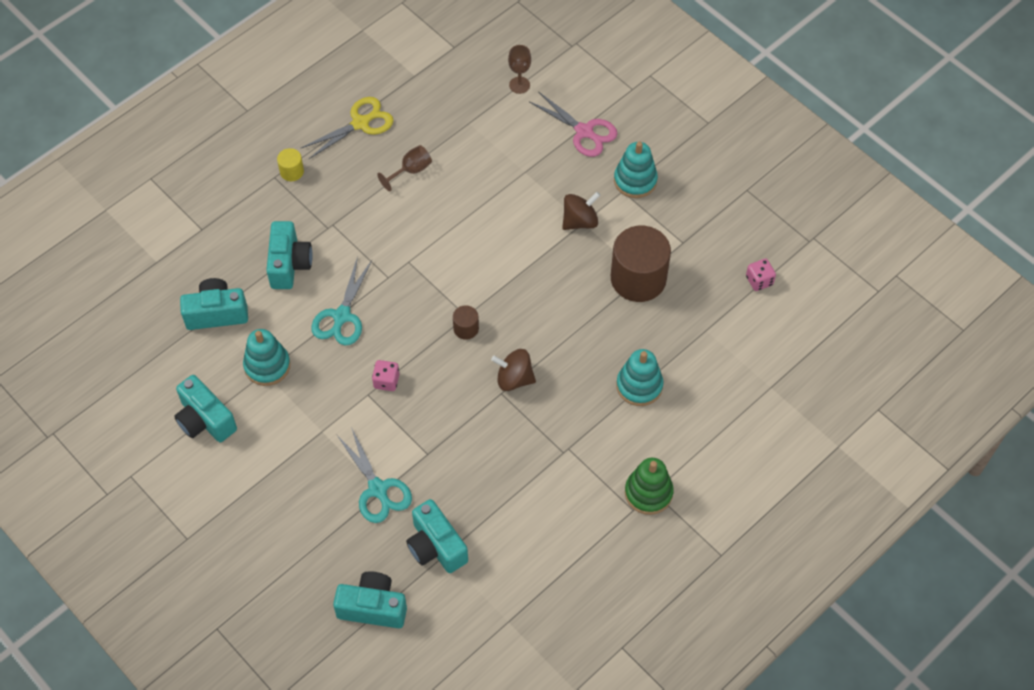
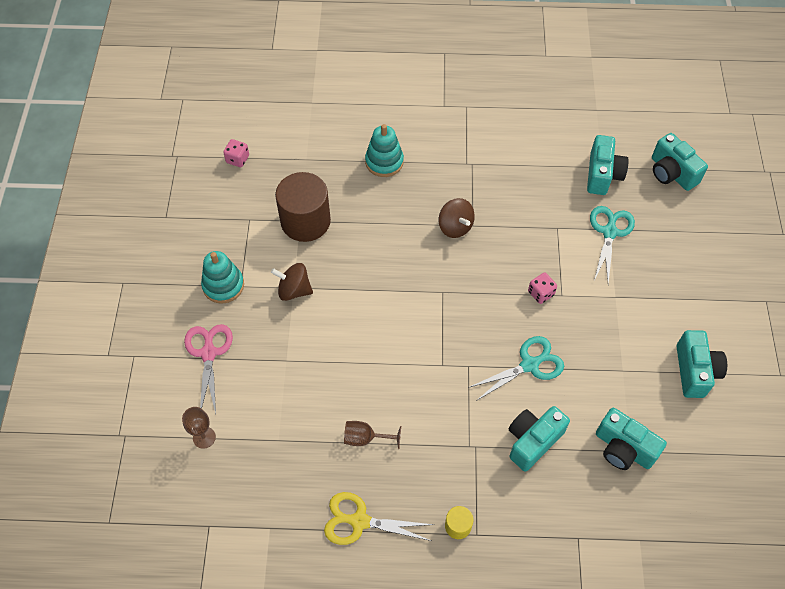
camera: 135 degrees left, 0 degrees up
turquoise stacking toy [243,329,290,386] -> none
brown cylinder [453,305,479,340] -> none
green stacking toy [625,458,674,515] -> none

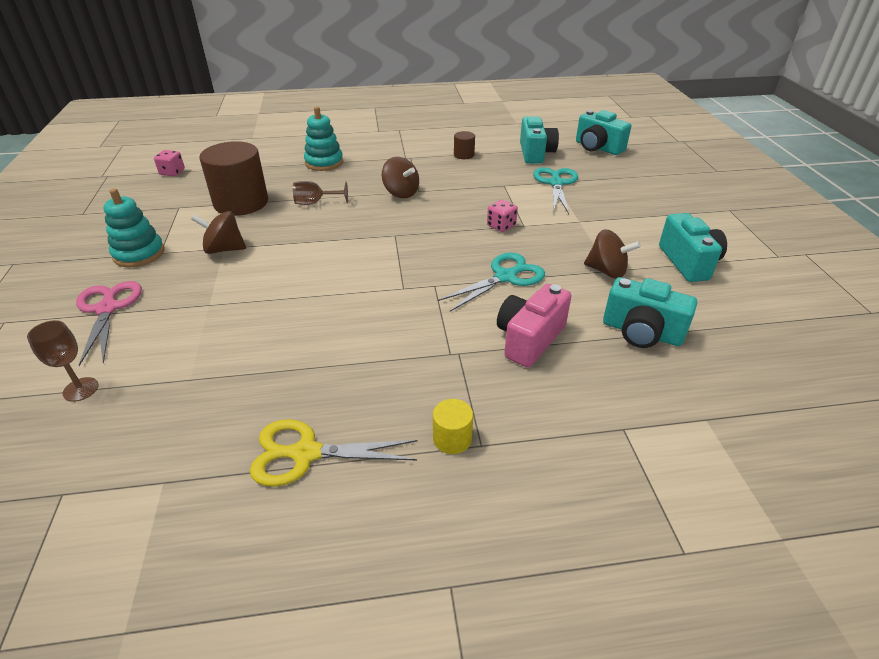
camera: 10 degrees left, 20 degrees down
brown goblet [344,421,401,449] -> brown goblet moved to [293,181,348,205]
turquoise camera [509,406,570,472] -> pink camera [497,284,571,368]
none -> brown cylinder [454,131,475,159]
none -> brown spinning top [584,229,641,279]

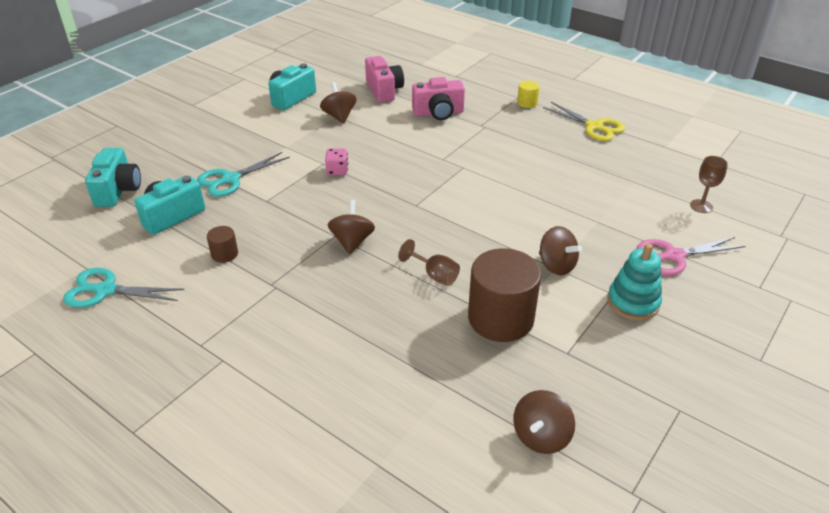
camera: 135 degrees left, 0 degrees up
pink scissors [76,281,142,366] -> pink scissors turned 45 degrees clockwise [637,237,745,276]
pink dice [154,150,185,176] -> brown spinning top [513,390,575,454]
turquoise stacking toy [304,106,343,171] -> none
turquoise scissors [438,253,545,312] -> turquoise scissors moved to [63,268,184,308]
turquoise camera [603,277,697,348] -> pink camera [365,56,404,103]

